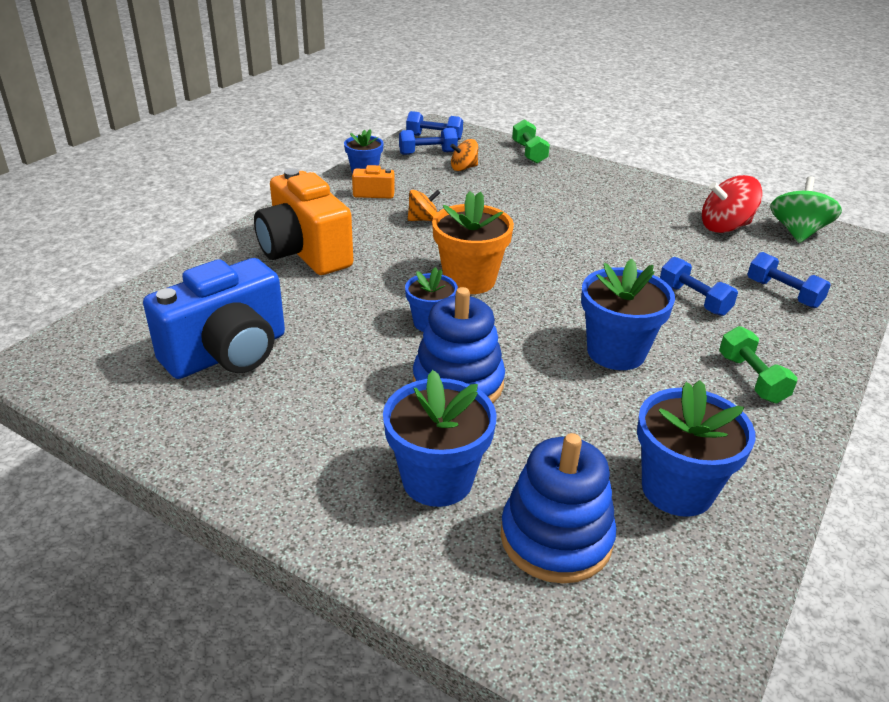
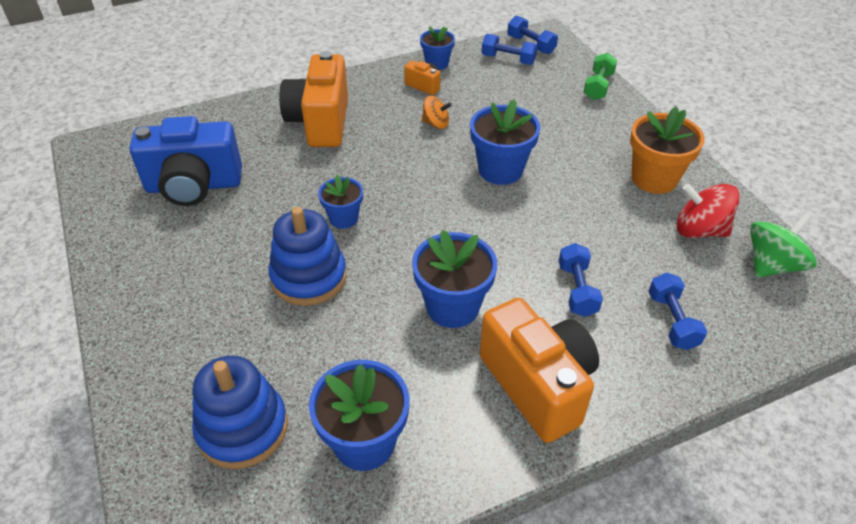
camera: 35 degrees right, 10 degrees up
blue flower pot [383,370,497,507] -> blue flower pot moved to [470,99,540,185]
orange flower pot [432,191,514,294] -> orange flower pot moved to [630,107,705,194]
orange spinning top [450,139,478,171] -> none
green dumbbell [719,326,797,403] -> orange camera [480,298,599,443]

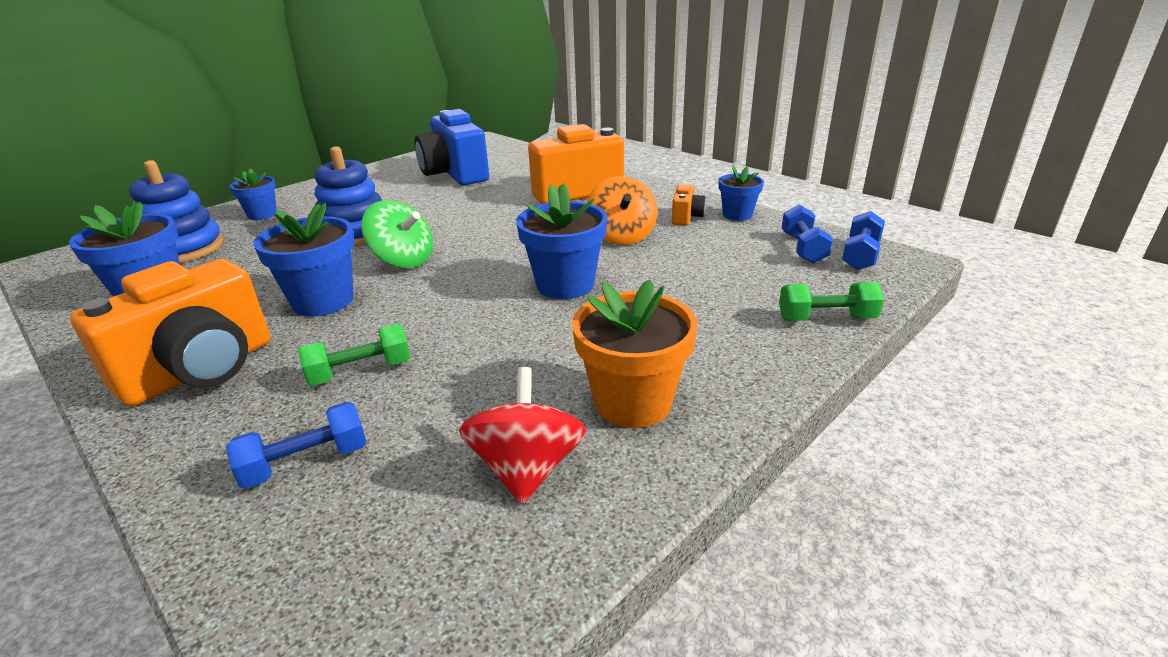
camera: 70 degrees right, 15 degrees down
blue flower pot [318,175,363,229] -> blue flower pot moved to [229,168,276,220]
orange spinning top [422,96,452,129] -> orange spinning top [587,176,657,245], size x1.64
blue dumbbell [559,243,603,317] -> green dumbbell [298,324,410,386]
green spinning top [750,213,817,278] -> green spinning top moved to [362,200,433,268]

